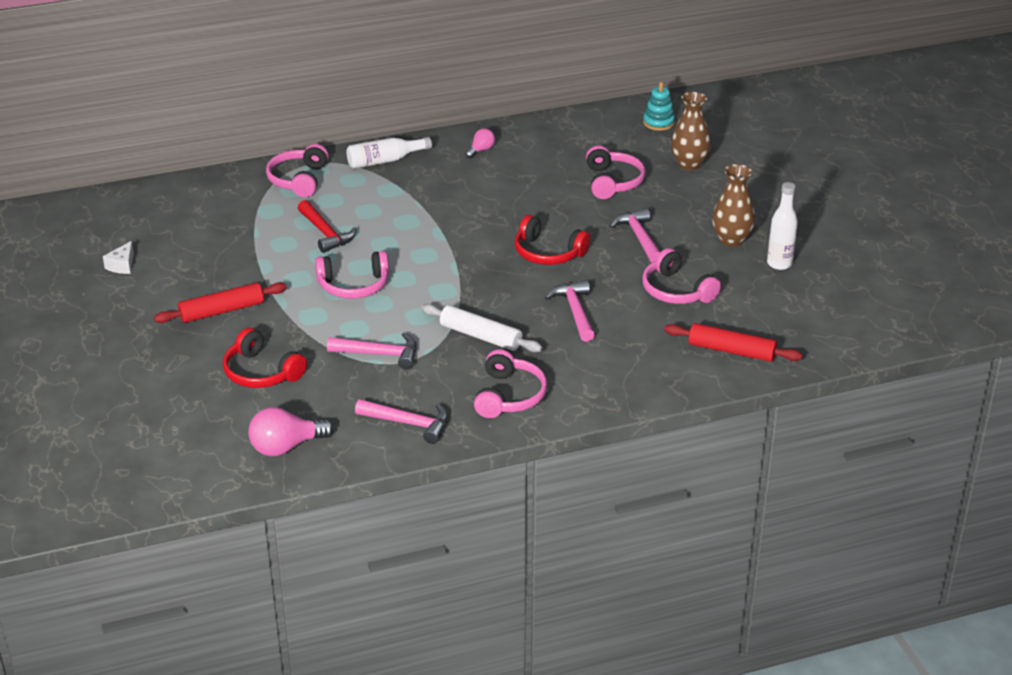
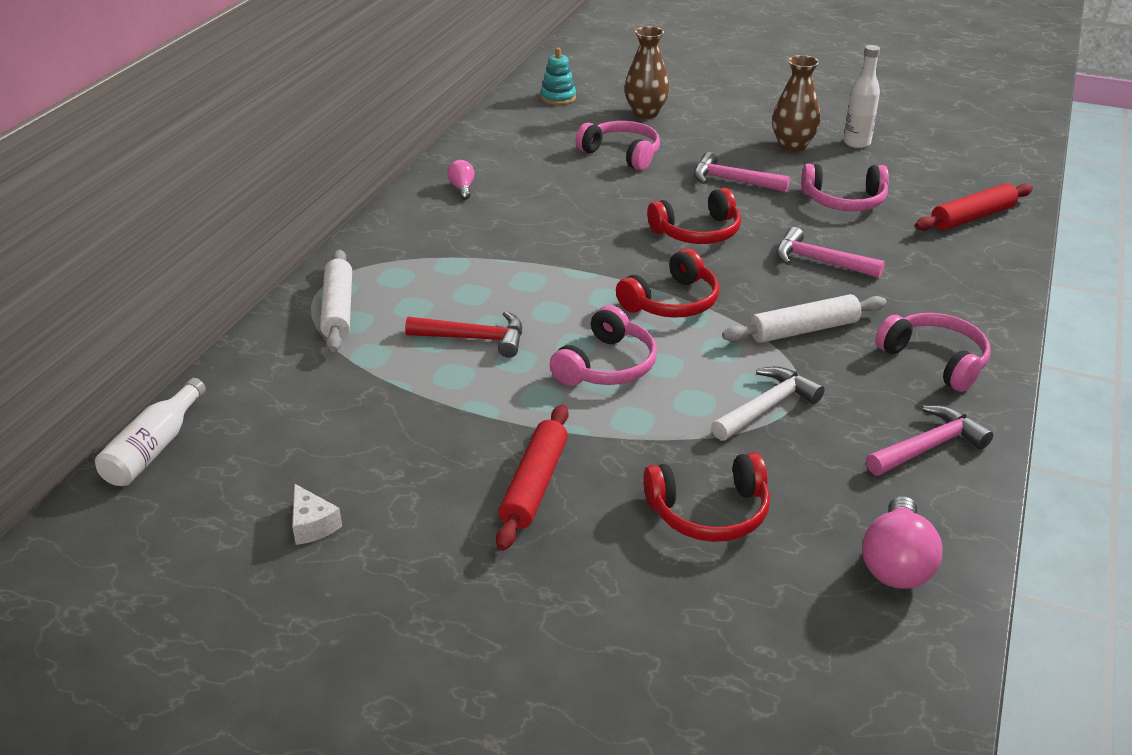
camera: 50 degrees left, 0 degrees up
pink headphones [266,144,329,197] -> white rolling pin [320,250,352,352]
pink hammer [327,332,417,369] -> white hammer [711,367,825,441]
white bottle [347,137,432,169] -> white bottle moved to [95,378,206,486]
none -> red headphones [616,249,719,318]

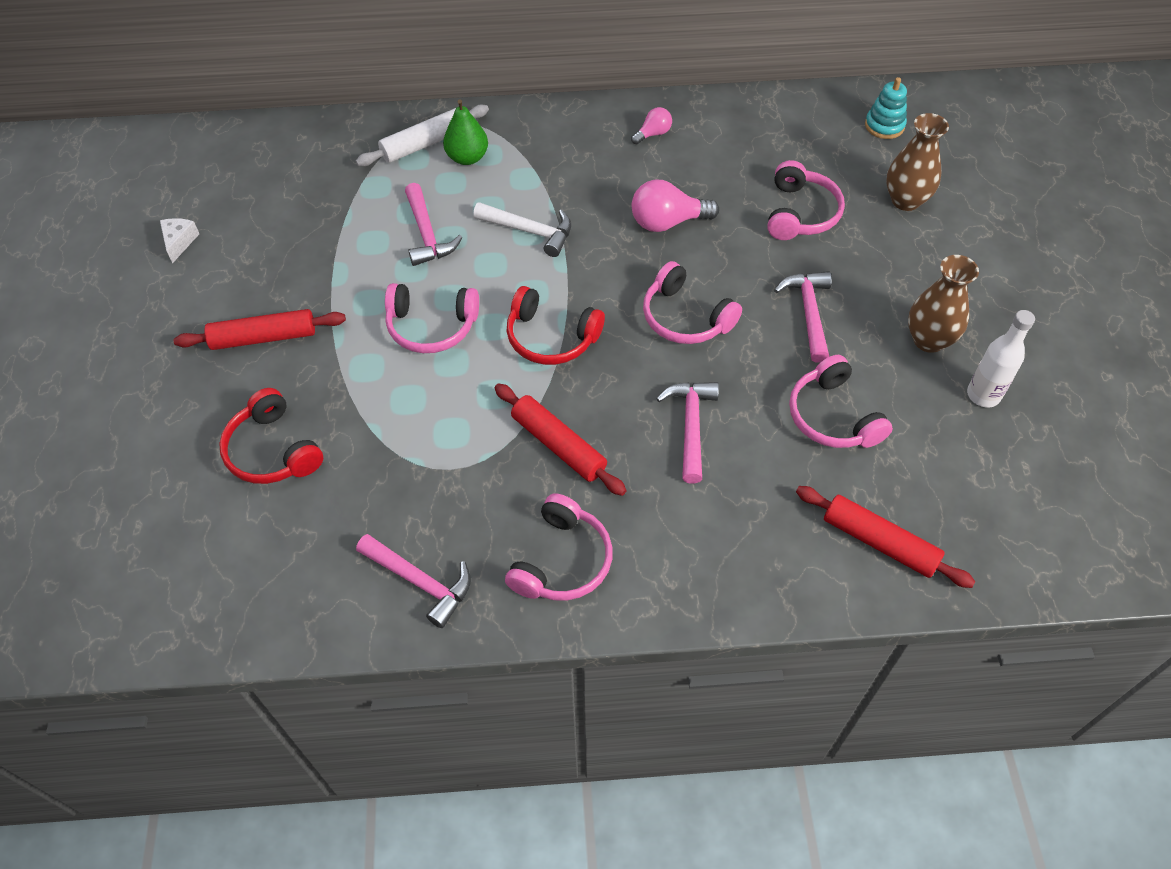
camera: 65 degrees right, 20 degrees up
white bottle [95,378,206,486] -> none
white cheese [292,483,342,545] -> white cheese turned 150 degrees clockwise [160,218,199,263]
red hammer [405,311,522,358] -> pink hammer [405,183,462,266]
red headphones [647,188,741,244] -> pink headphones [643,261,742,344]
white hammer [711,367,825,441] -> white hammer moved to [473,202,571,257]
white rolling pin [722,294,887,343] -> red rolling pin [495,383,626,496]
pink light bulb [862,496,943,589] -> pink light bulb moved to [632,180,719,232]
none -> green pear [443,99,488,165]

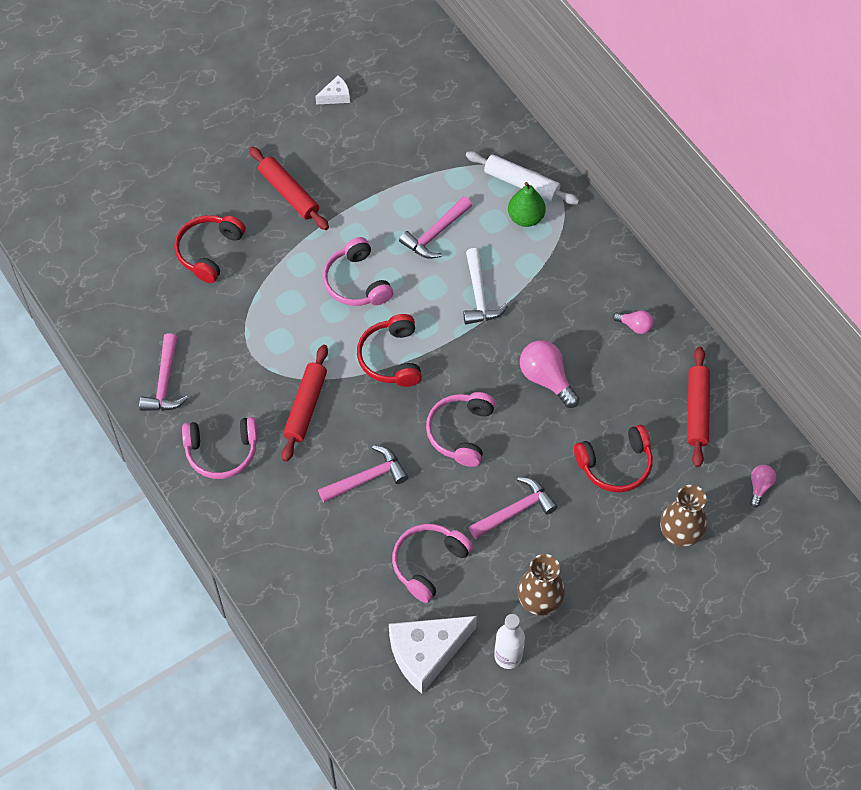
camera: 60 degrees right, 5 degrees up
pink headphones [767,160,845,240] -> red headphones [574,425,653,492]
red rolling pin [796,486,976,588] -> red rolling pin moved to [687,346,710,467]
turquoise stacking toy [865,77,907,139] -> pink light bulb [750,465,776,508]
none -> white cheese [389,616,477,694]

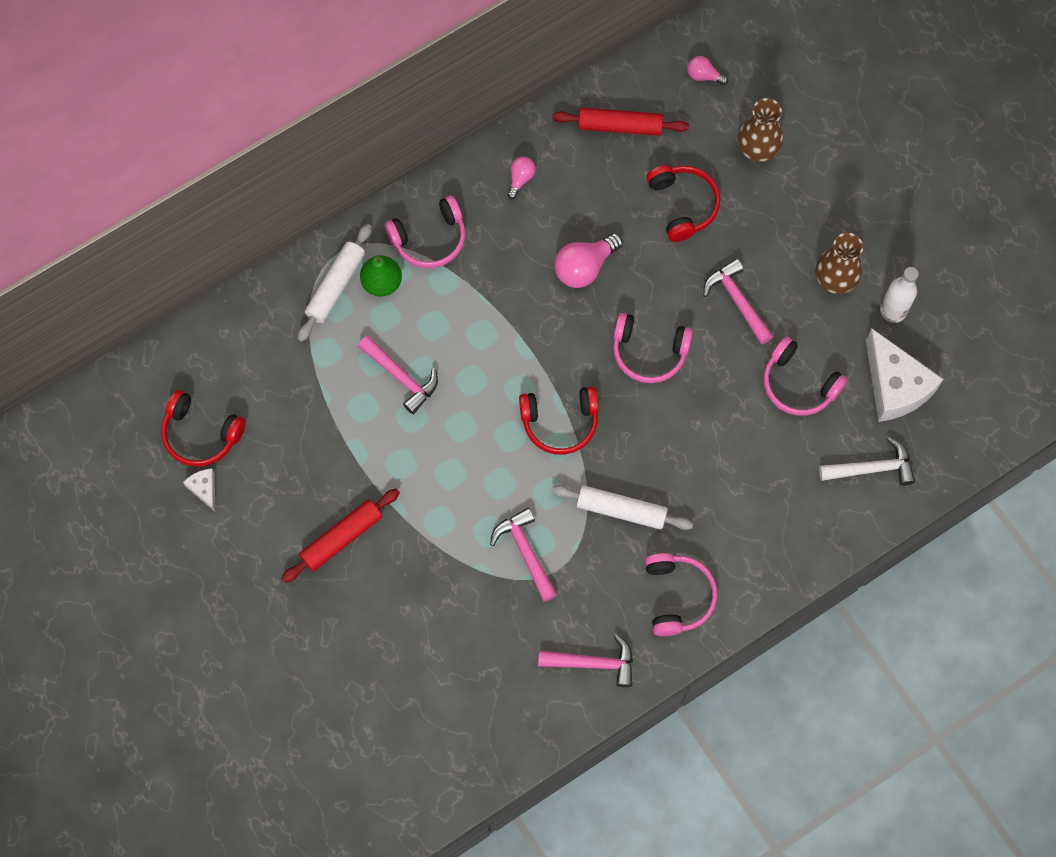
camera: 90 degrees left, 10 degrees up
red headphones [174,215,246,283] -> red headphones moved to [161,390,246,467]
red rolling pin [282,345,328,462] -> white rolling pin [551,485,693,530]
pink hammer [318,445,408,503] -> pink hammer moved to [490,508,557,602]
pink headphones [323,237,393,306] -> pink headphones moved to [385,196,465,268]
white hammer [463,248,508,324] -> white hammer moved to [819,437,915,485]

